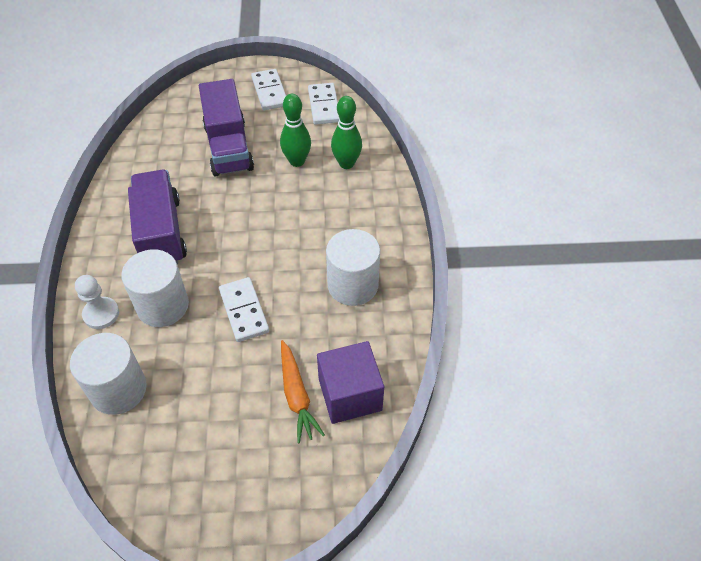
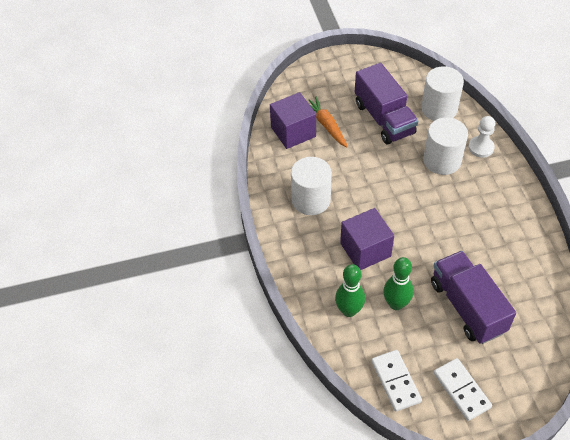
camera: 170 degrees right, 0 degrees up
purple truck [128,170,187,264] -> purple truck moved to [355,63,418,144]
white domino [219,277,269,342] -> none
none -> purple cube [340,208,394,270]

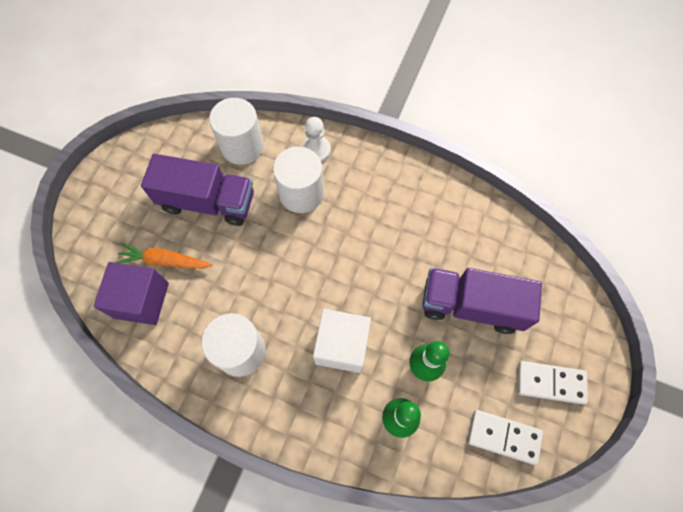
camera: 55 degrees left, 15 degrees up
purple cube [340,208,394,270] -> white cube [313,309,371,373]

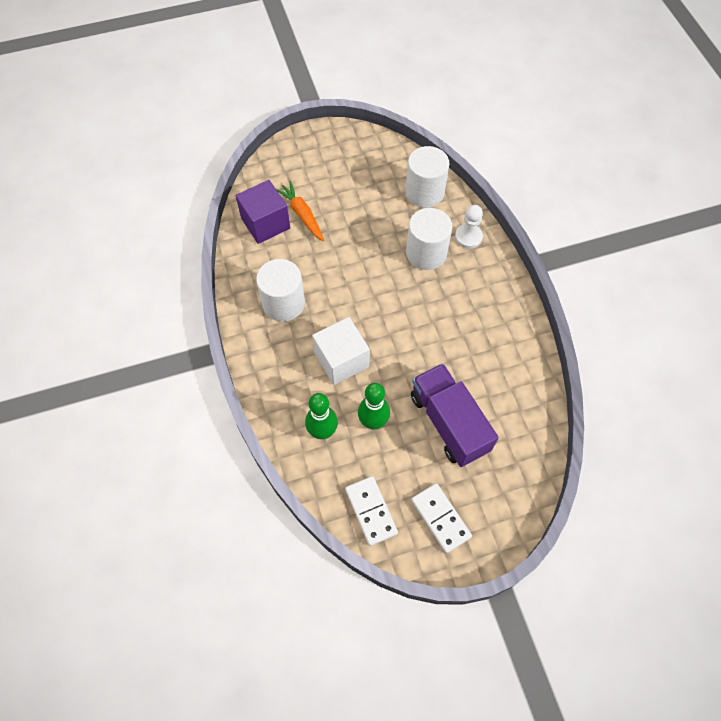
camera: 50 degrees right, 5 degrees down
purple truck [141,154,254,226] -> none

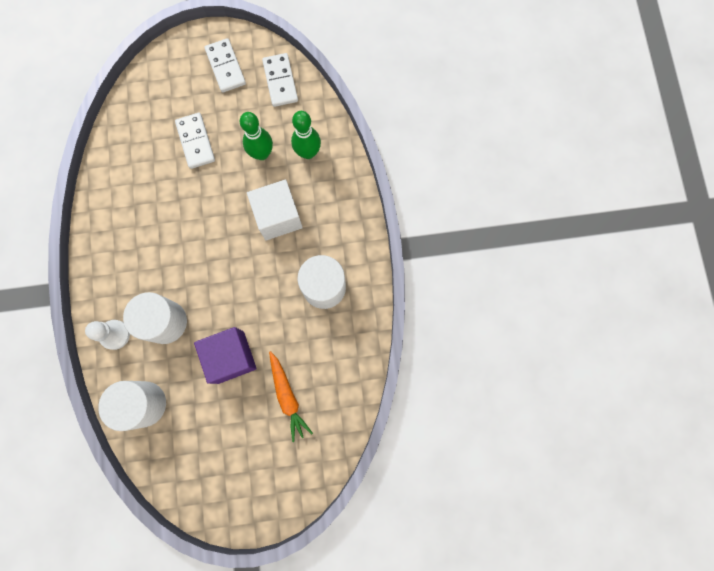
camera: 170 degrees left, 15 degrees up
purple cube [236,180,290,244] -> purple cube moved to [194,327,257,384]
purple truck [411,363,499,467] -> white domino [175,113,215,169]

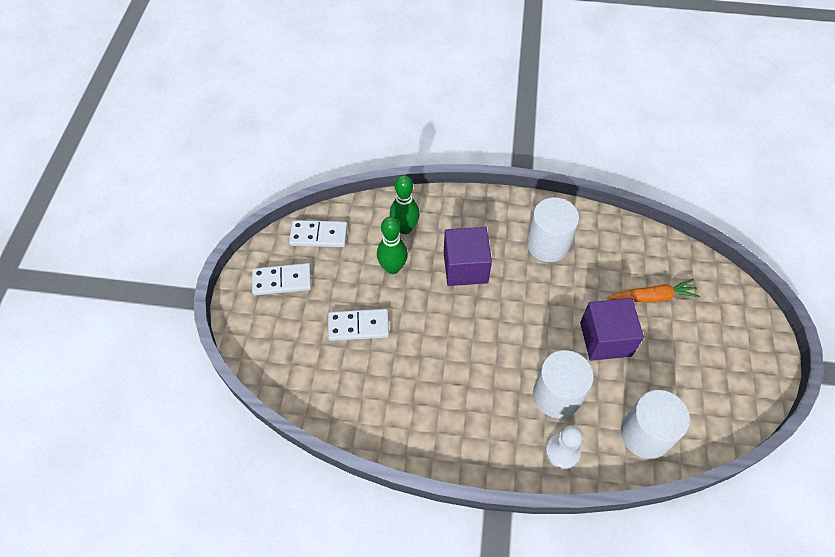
camera: 75 degrees left, 20 degrees down
white cube [247,179,303,240] -> purple cube [444,227,492,286]

